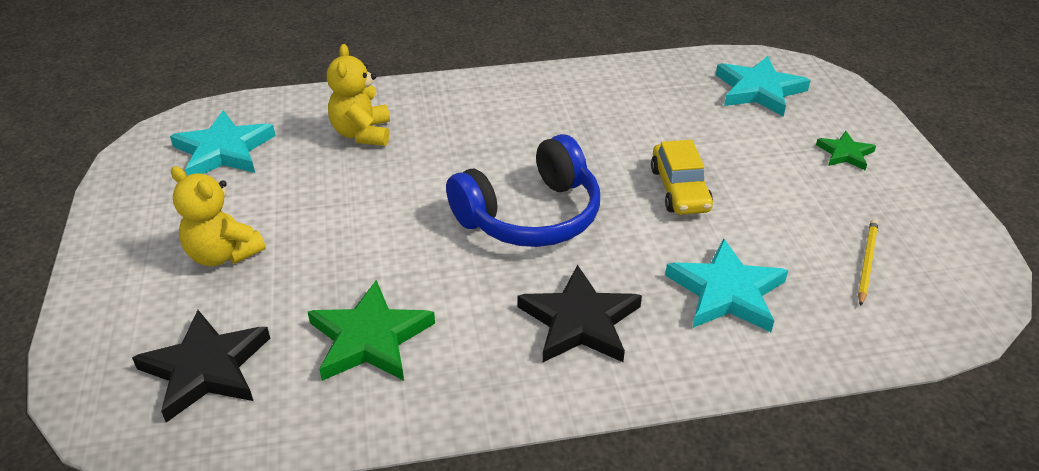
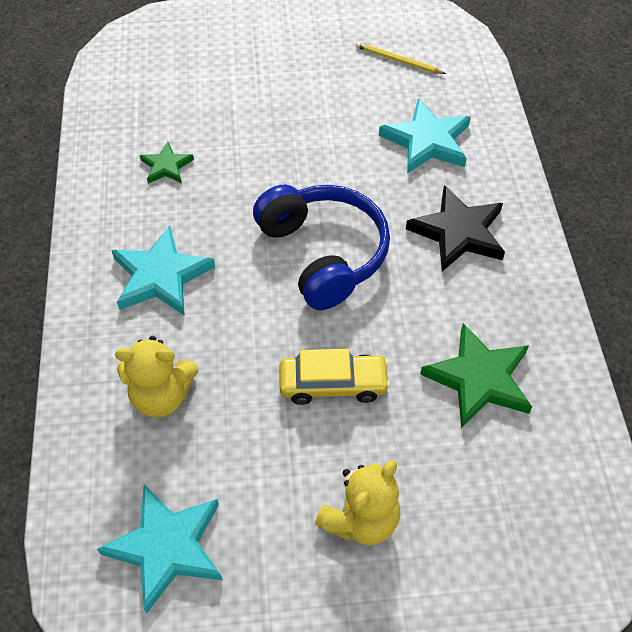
camera: 85 degrees left, 15 degrees up
black star [132,310,270,423] -> none
yellow car [651,140,713,215] -> yellow car moved to [279,349,390,405]
turquoise star [716,56,811,117] -> turquoise star moved to [111,226,215,316]
green star [816,131,876,170] -> green star moved to [140,142,194,184]

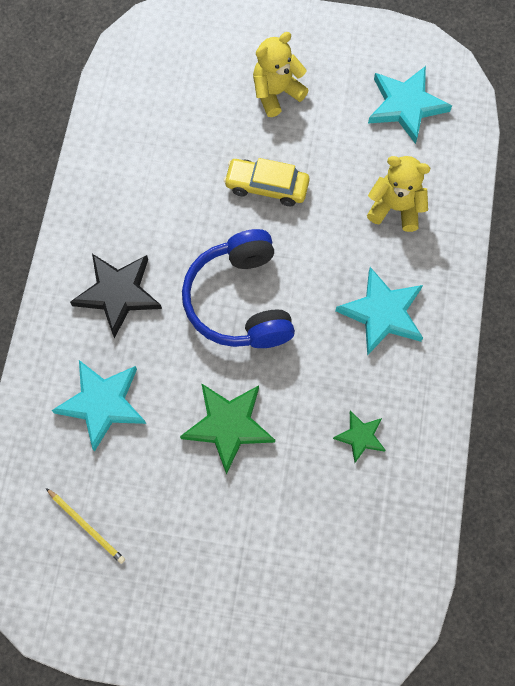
camera: 165 degrees left, 15 degrees up
green star [420,323,532,428] -> green star moved to [180,383,275,475]

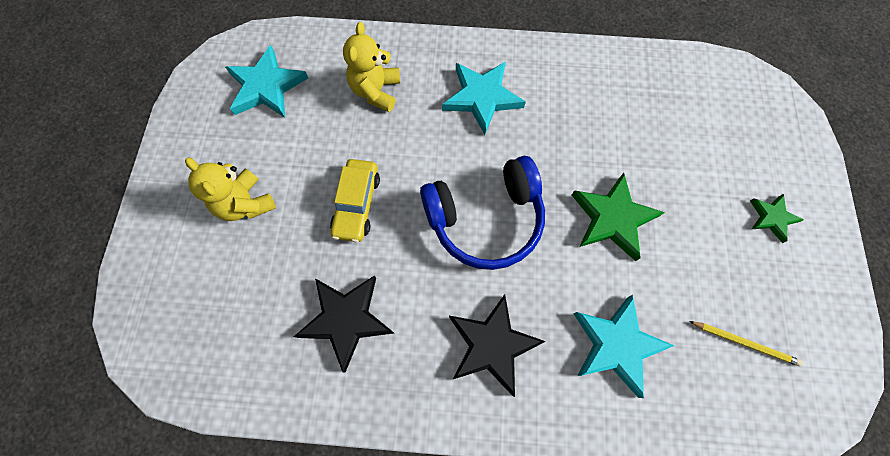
camera: 95 degrees left, 0 degrees up
yellow pencil [46,488,125,564] -> yellow pencil turned 75 degrees clockwise [689,321,803,366]
green star [333,411,386,463] -> green star moved to [750,194,804,243]
none -> black star [294,275,394,373]

